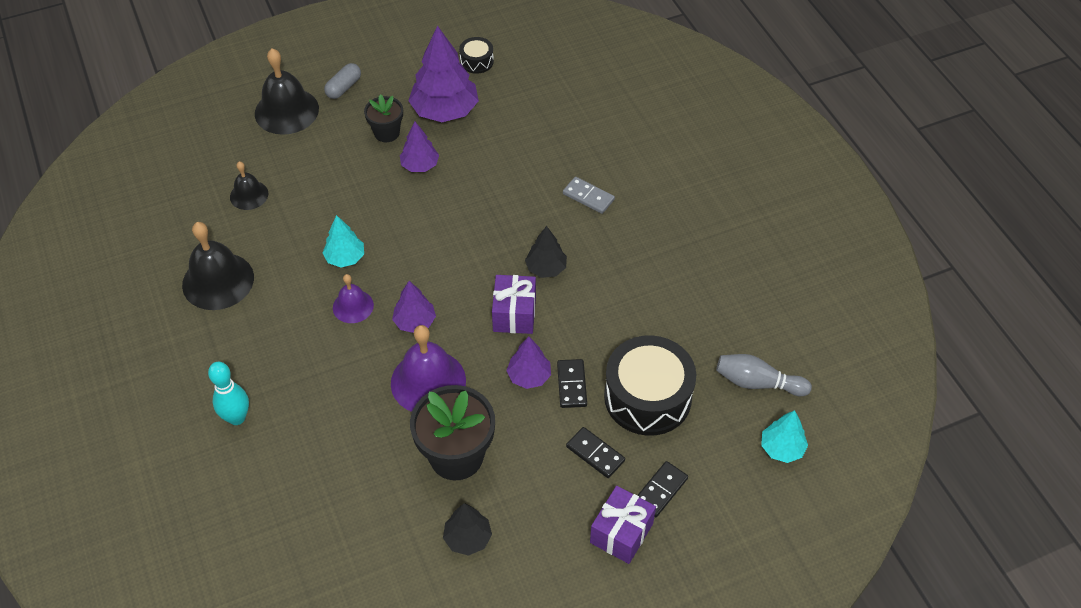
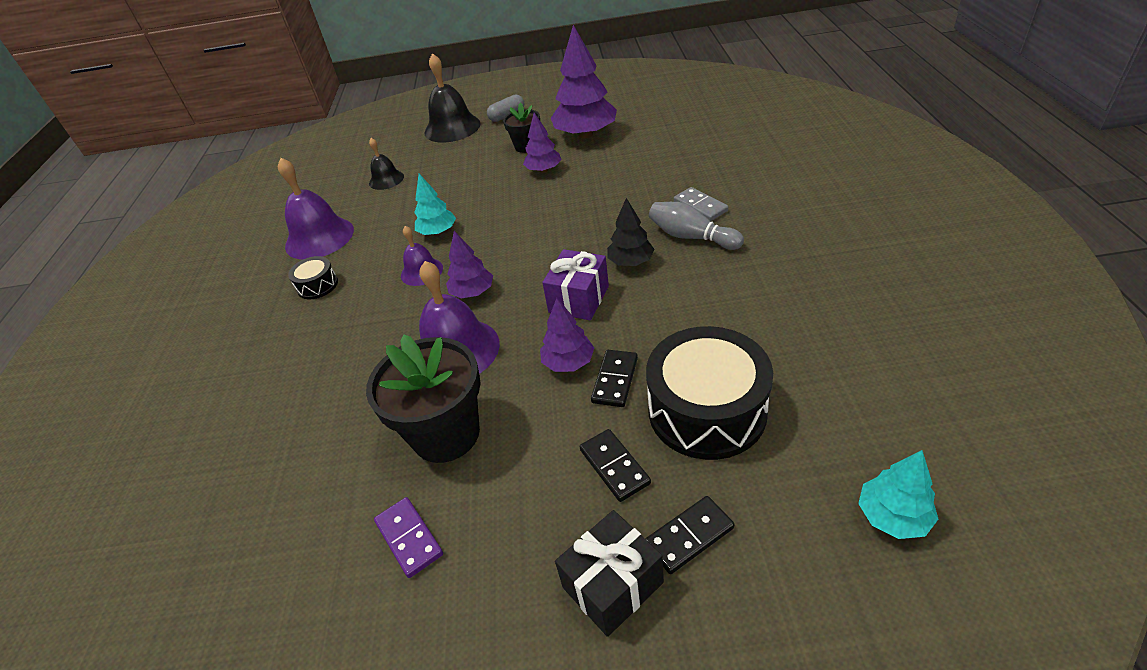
camera: 25 degrees right, 10 degrees down
black bell [182,222,254,310] -> purple bell [278,158,354,259]
turquoise bowling pin [208,362,249,425] -> none
black tree [443,503,492,556] -> purple domino [374,497,443,578]
black drum [459,37,494,74] -> black drum moved to [288,256,338,299]
purple gift [590,486,656,564] -> black gift [555,510,664,637]
grey bowling pin [716,354,812,396] -> grey bowling pin moved to [649,202,744,250]

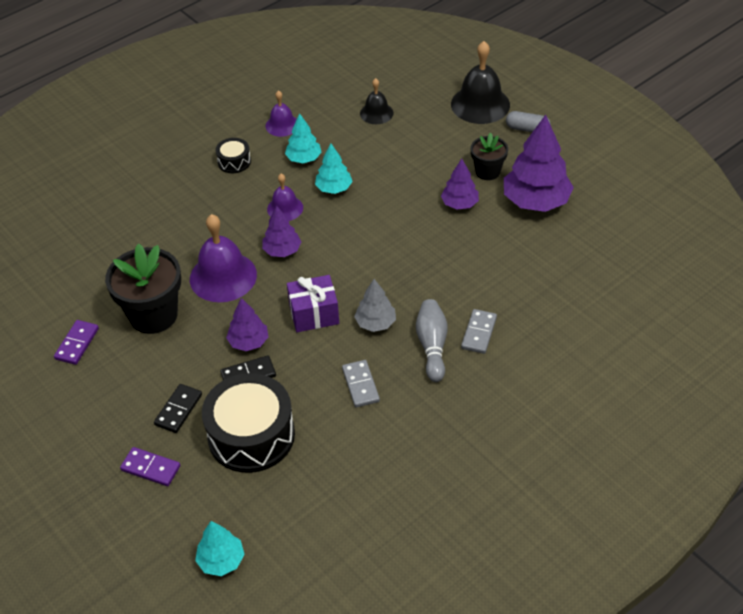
camera: 50 degrees right, 5 degrees up
purple bell [278,158,354,259] -> purple bell [265,90,297,137], size x0.57
black gift [555,510,664,637] -> none
black tree [607,198,655,266] -> grey tree [354,279,396,332]
black domino [645,496,735,574] -> purple domino [120,447,180,486]
none -> turquoise tree [285,113,321,163]
none -> grey domino [342,360,380,408]

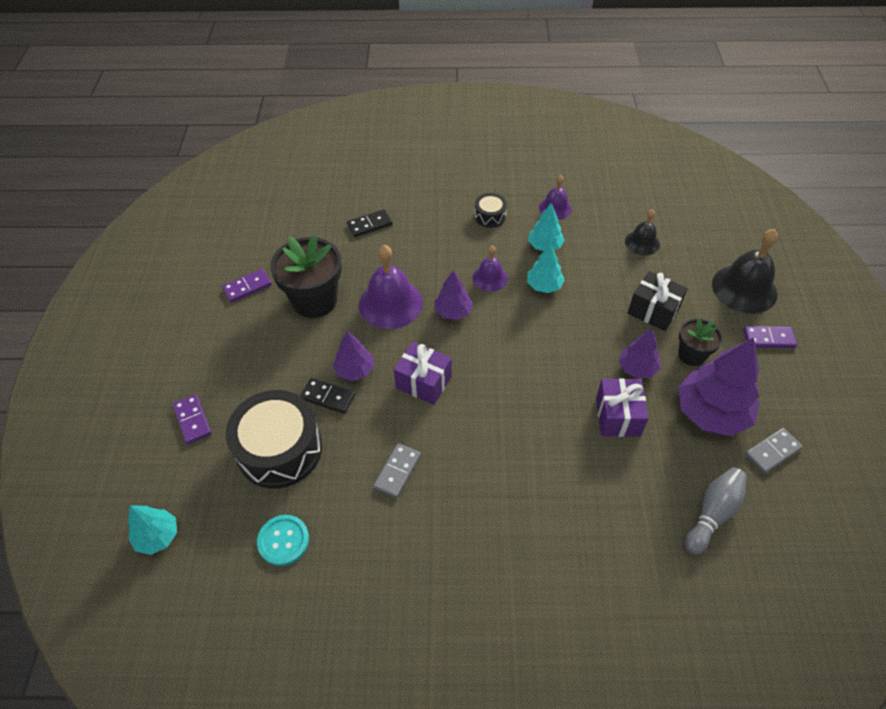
camera: 40 degrees right, 5 degrees up
black domino [154,384,202,433] -> black domino moved to [347,209,393,237]
grey tree [354,279,396,332] -> none
grey bowling pin [416,299,448,382] -> grey bowling pin moved to [685,467,747,555]
grey domino [461,309,497,354] -> grey domino moved to [745,428,802,473]
grey capsule [506,111,551,132] -> purple domino [743,326,797,348]
none -> turquoise button [257,515,309,566]
none -> purple gift [596,378,649,437]
none -> black gift [628,271,688,331]

